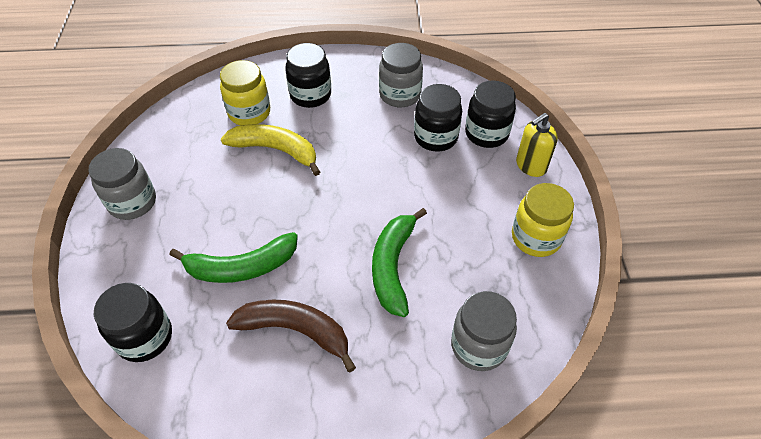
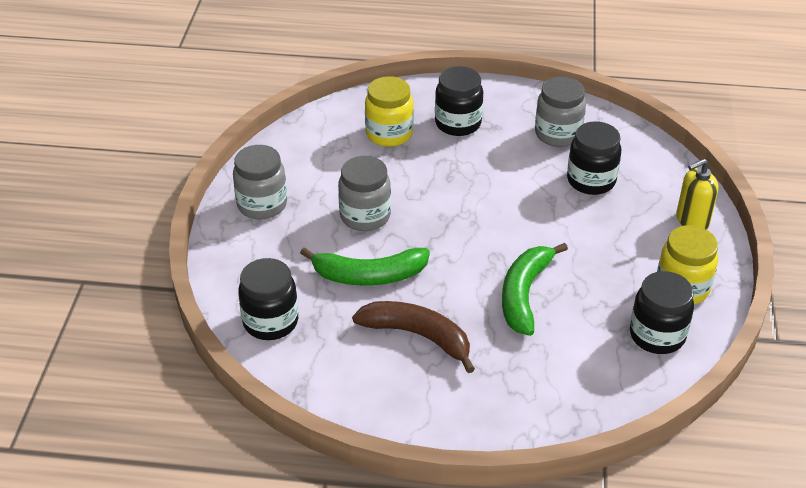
camera: 10 degrees right, 10 degrees down
yellow banana [221,124,320,176] -> none
grey jar [451,291,517,371] -> grey jar moved to [338,156,391,231]
black jar [465,80,516,148] -> black jar moved to [630,271,694,354]

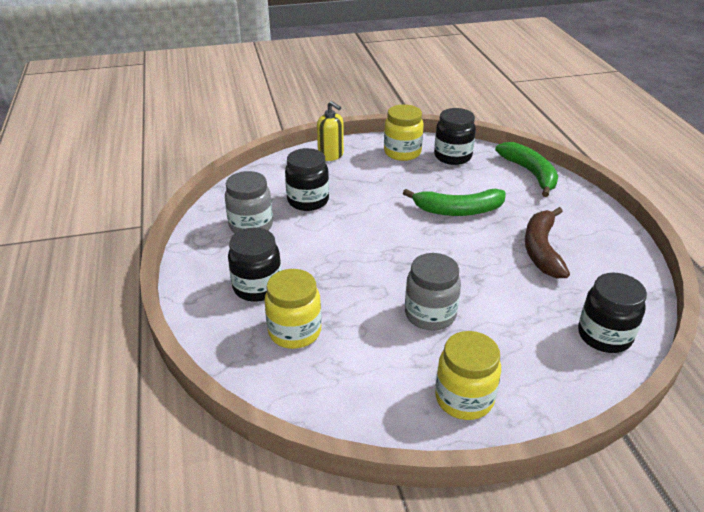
camera: 110 degrees left, 5 degrees down
grey jar [233,145,287,219] -> yellow jar [435,331,501,420]
green banana [300,247,430,286] -> green banana moved to [495,142,558,197]

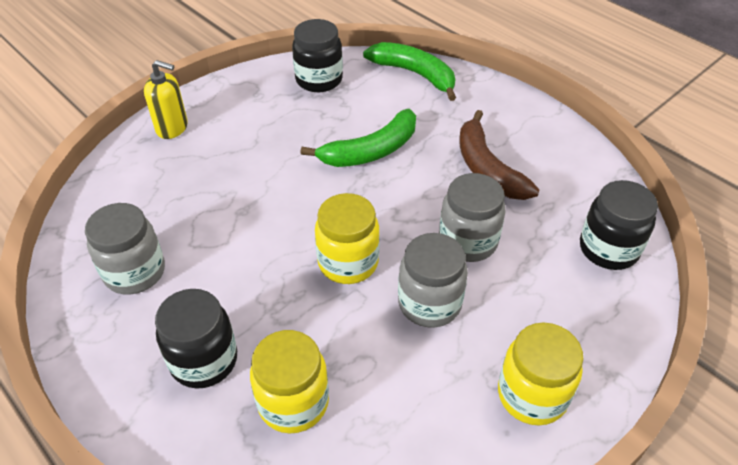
camera: 30 degrees left, 10 degrees up
black jar [285,148,329,211] -> none
yellow jar [384,104,424,161] -> yellow jar moved to [315,193,380,284]
none -> grey jar [439,173,506,262]

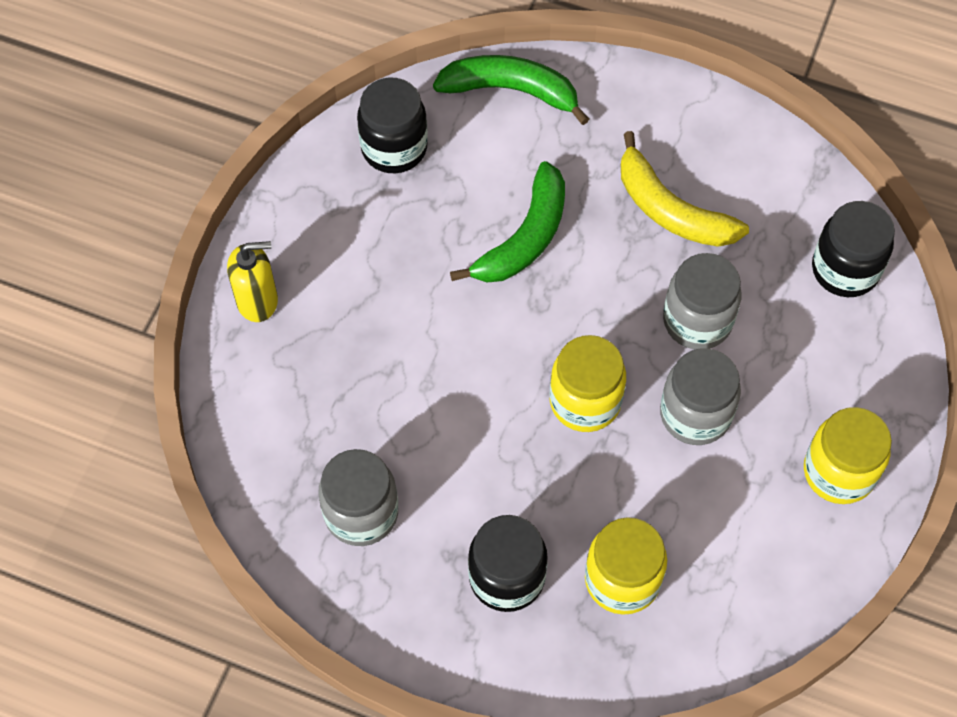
camera: 25 degrees left, 15 degrees up
brown banana [459,110,540,200] -> yellow banana [621,131,749,247]

